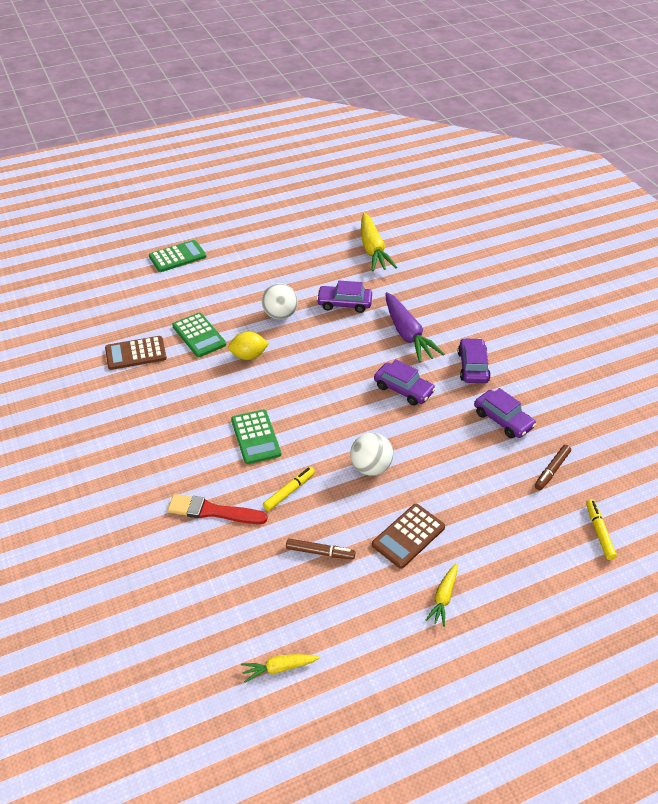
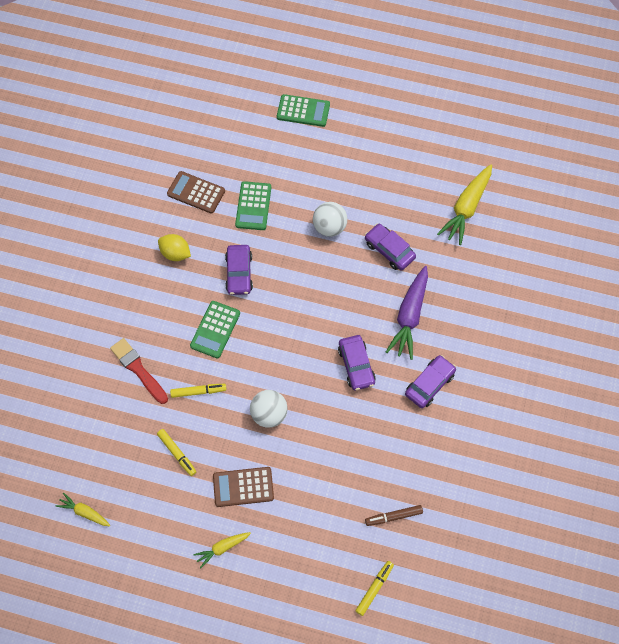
camera: 40 degrees right, 20 degrees up
yellow lemon [228,332,269,360] -> yellow lemon moved to [158,234,191,261]
brown marker [286,539,356,559] -> yellow marker [157,429,196,476]
purple car [474,388,536,438] -> purple car moved to [225,245,253,295]

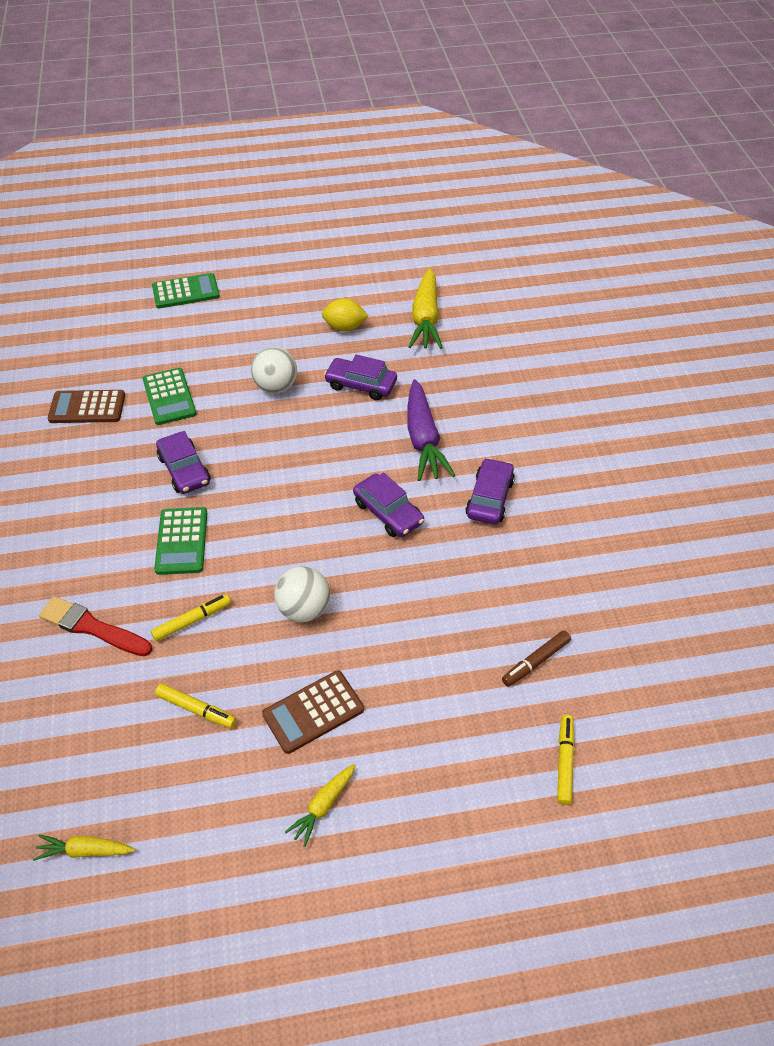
camera: 25 degrees left, 15 degrees down
yellow lemon [158,234,191,261] -> yellow lemon moved to [322,298,368,331]

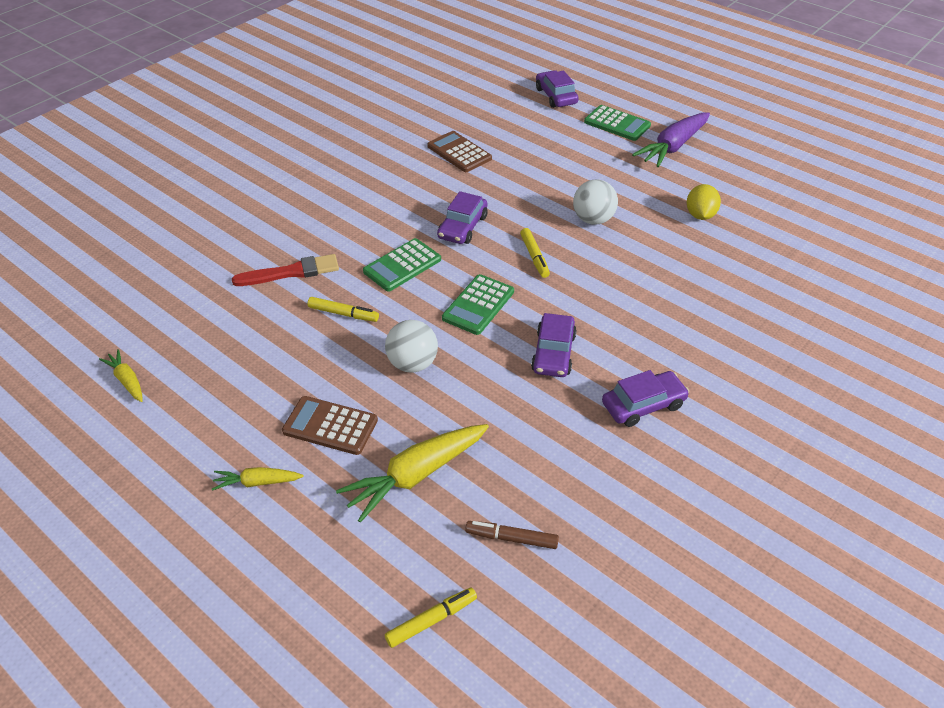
camera: 50 degrees right, 5 degrees down
red brush [39,596,152,656] -> red brush turned 90 degrees clockwise [232,254,339,286]
green calculator [143,368,197,425] -> green calculator moved to [442,274,514,335]
yellow marker [155,684,237,728] -> yellow marker moved to [520,228,550,278]
yellow lemon [322,298,368,331] -> yellow lemon turned 45 degrees clockwise [686,184,721,220]
purple car [324,354,397,400] -> purple car moved to [536,70,579,108]
purple carrot [408,379,456,481] -> purple carrot moved to [632,112,710,167]
yellow carrot [409,268,443,349] -> yellow carrot moved to [336,424,489,522]

